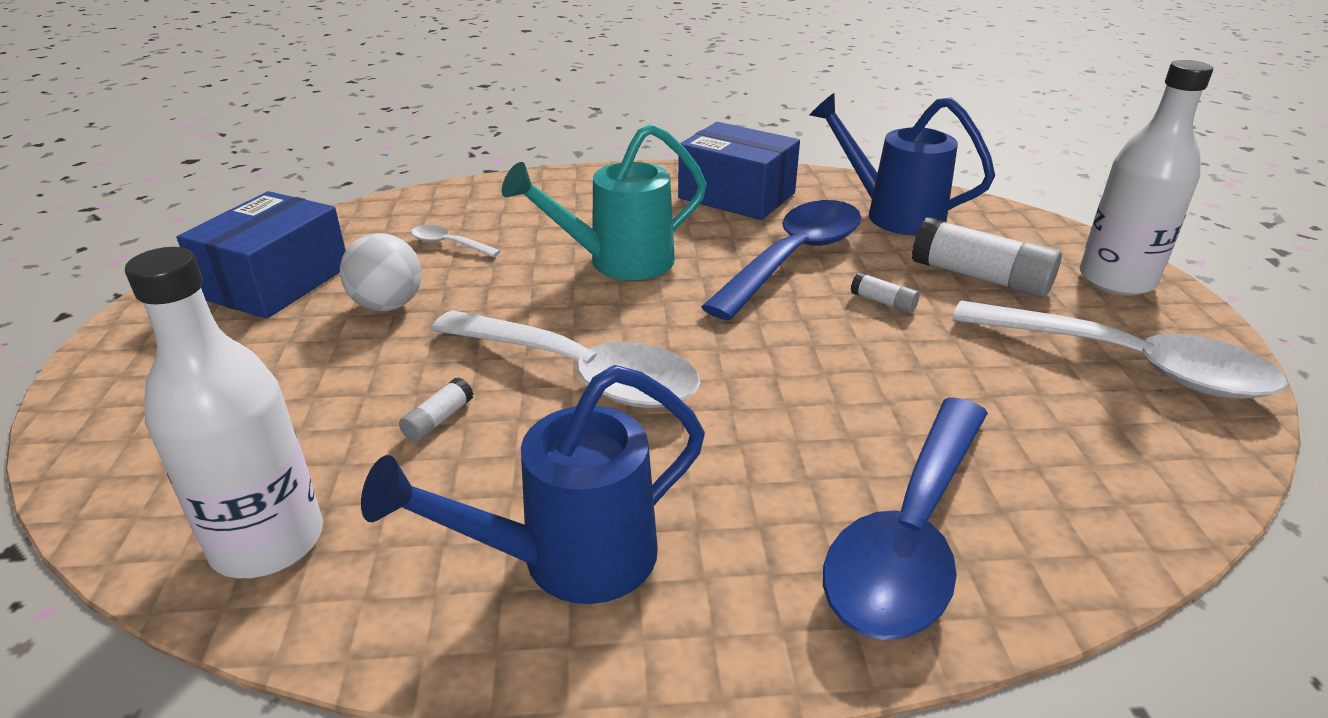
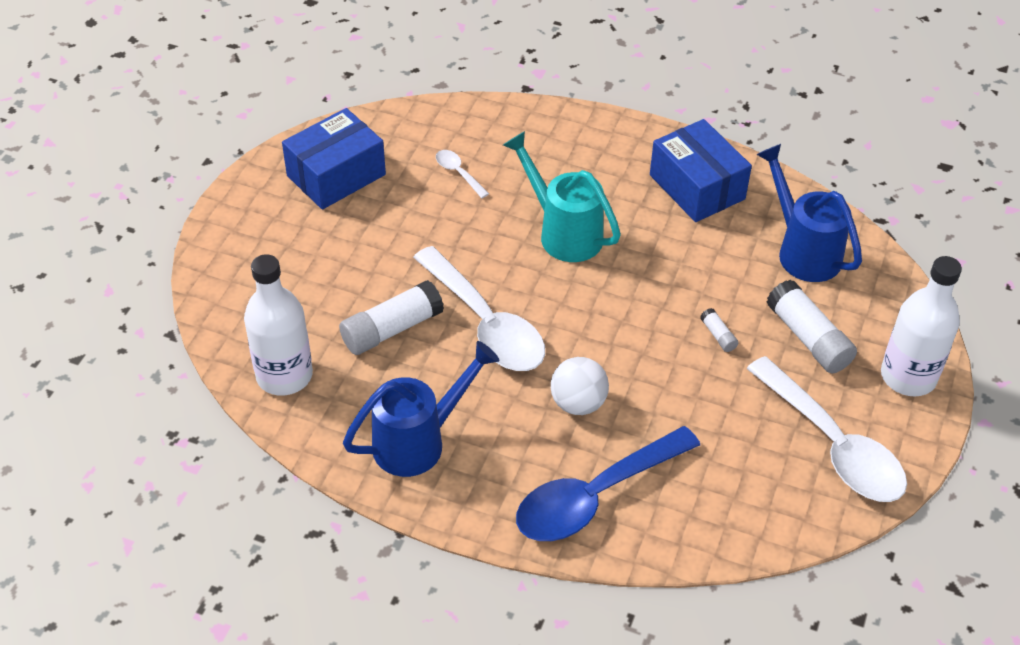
camera: 25 degrees right, 15 degrees up
white ball [340,233,421,311] -> white ball moved to [551,357,609,415]
blue watering can [361,365,705,604] -> blue watering can turned 150 degrees clockwise [343,341,500,477]
white glue stick [399,377,474,442] -> white glue stick [339,280,444,355], size x2.16
turquoise watering can [502,123,707,280] -> turquoise watering can turned 45 degrees clockwise [503,131,621,262]
blue spoon [701,200,862,320] -> none

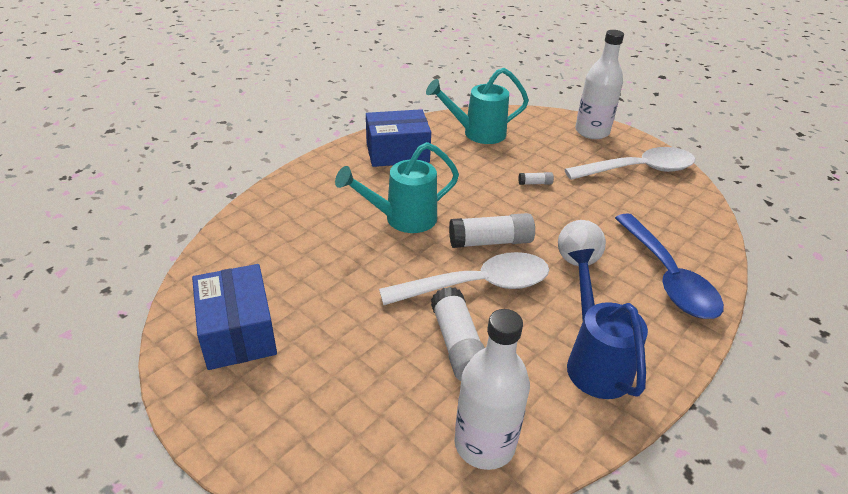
camera: 70 degrees left, 10 degrees down
white spoon [436,150,489,198] -> none
blue watering can [756,144,862,282] -> turquoise watering can [426,68,529,144]
white glue stick [766,279,857,373] -> white glue stick moved to [449,213,535,248]

